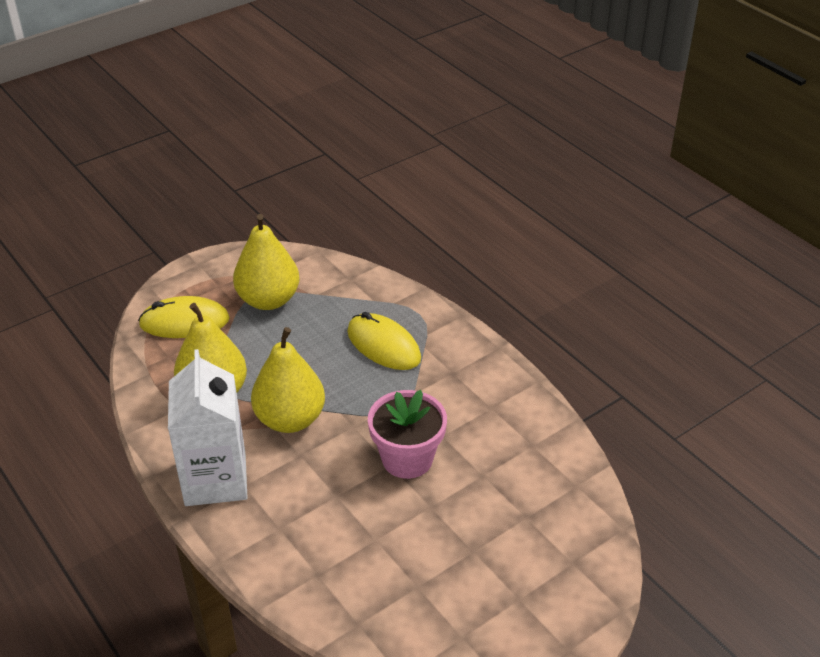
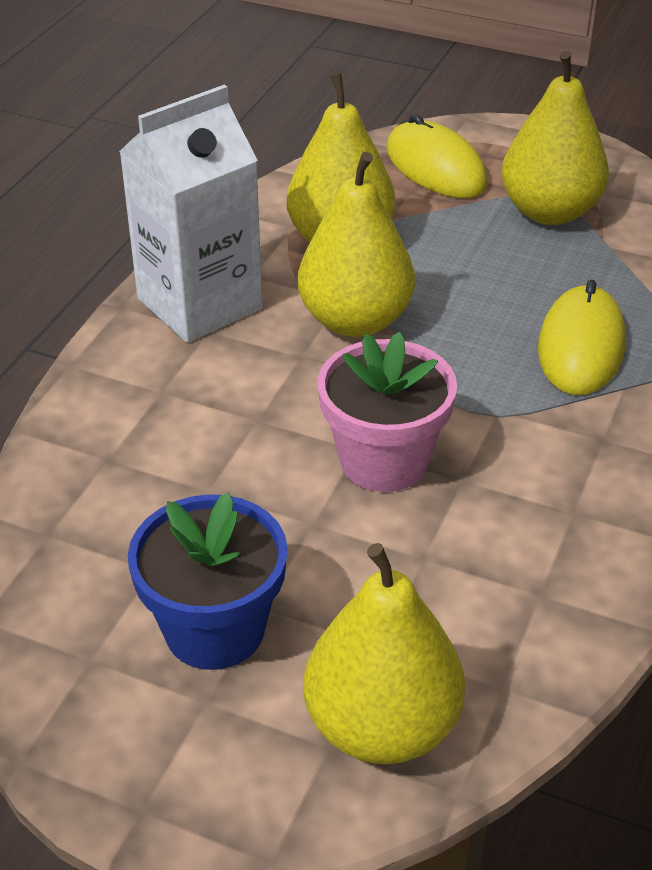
camera: 60 degrees right, 0 degrees up
none -> blue flower pot [128,492,288,670]
none -> yellow pear [304,543,465,764]

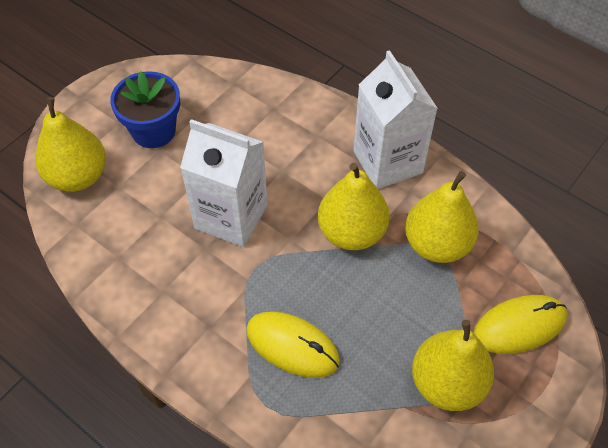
camera: 105 degrees right, 15 degrees up
pink flower pot [318,332,457,492] -> white carton [180,119,268,247]

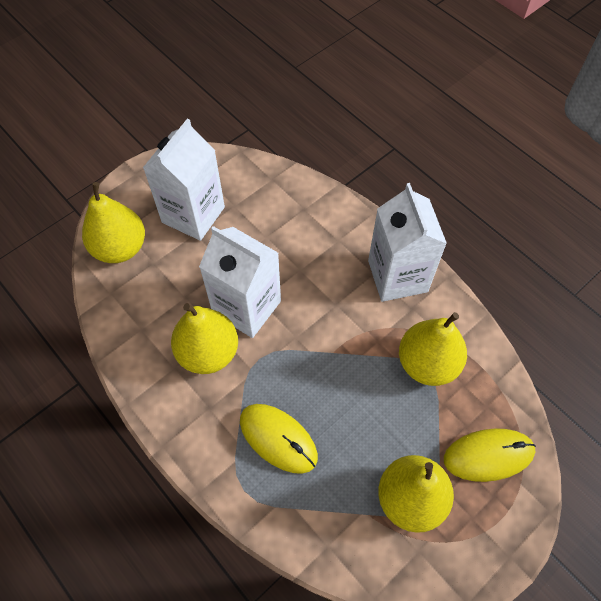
camera: 10 degrees right, 5 degrees up
blue flower pot [110,71,180,148] -> white carton [143,118,225,241]
yellow pear [318,163,390,250] -> yellow pear moved to [171,303,238,374]

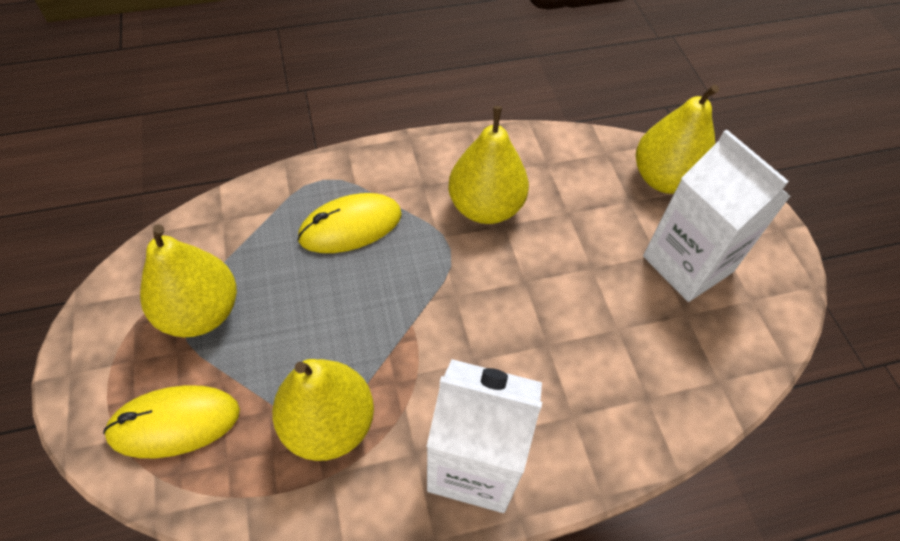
camera: 115 degrees right, 5 degrees down
white carton [199,226,281,338] -> none
yellow mouse [444,428,536,482] -> yellow mouse turned 60 degrees clockwise [103,385,240,458]

